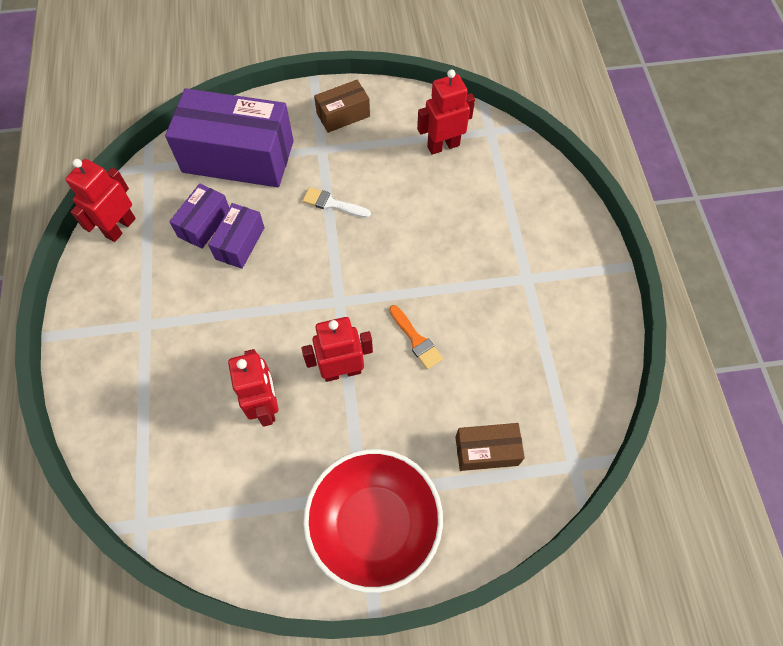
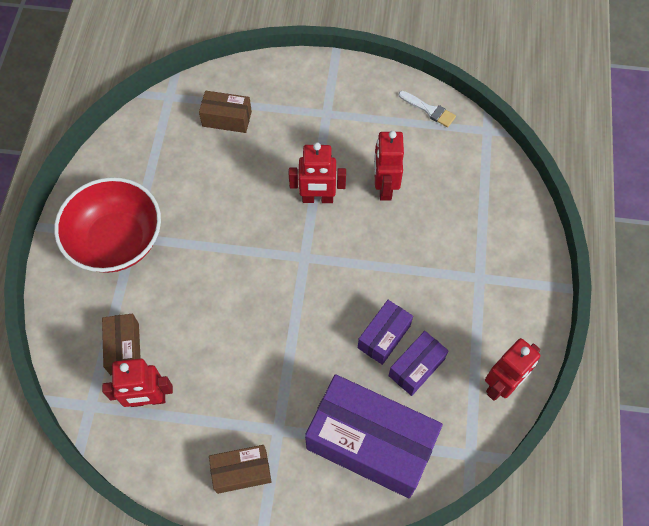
camera: 165 degrees left, 0 degrees up
white brush [302,187,371,218] -> white brush moved to [399,91,456,127]
red bowl [303,449,443,593] -> red bowl moved to [54,177,161,273]
orange brush [389,305,443,369] -> none
none -> brown box [102,314,141,375]

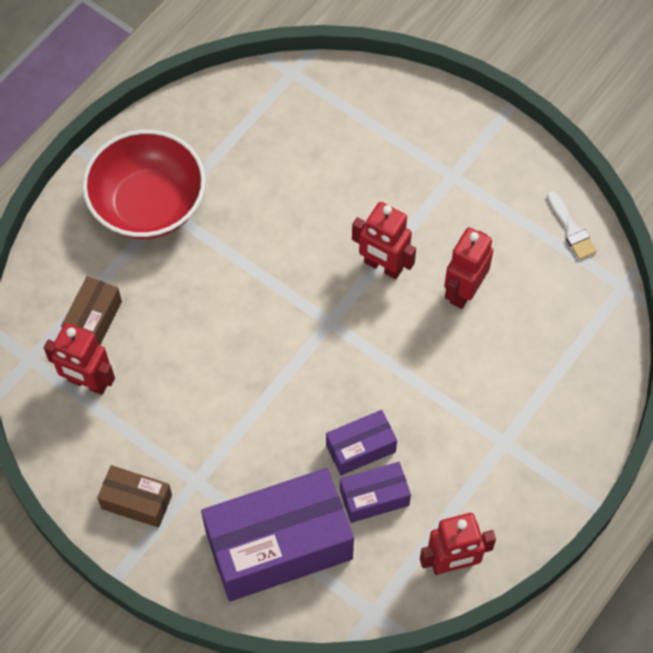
camera: 30 degrees right, 0 degrees up
brown box [199,91,252,133] -> none
purple box [305,374,443,498] -> purple box turned 75 degrees counterclockwise [201,468,354,601]

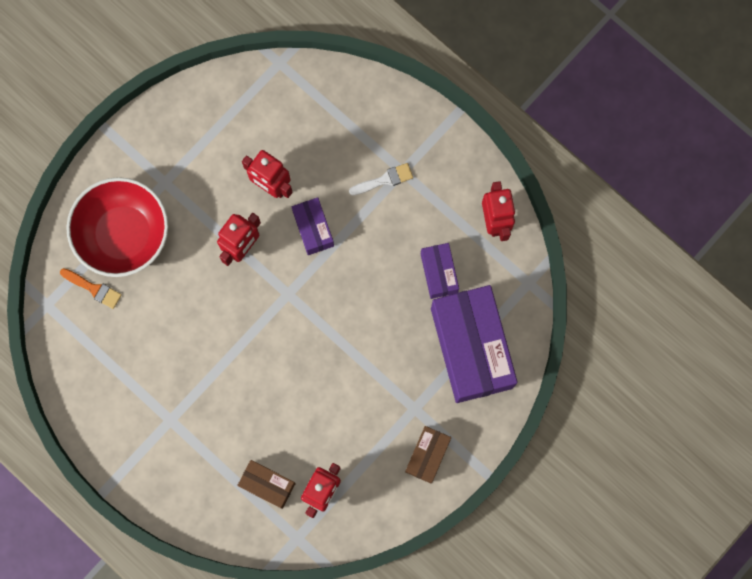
camera: 85 degrees left, 15 degrees up
red bowl [82,130,206,239] -> red bowl moved to [66,177,168,277]
purple box [326,410,397,475] -> purple box moved to [292,197,334,255]
white brush [547,191,597,260] -> white brush moved to [349,163,413,195]
none -> orange brush [60,268,122,309]

